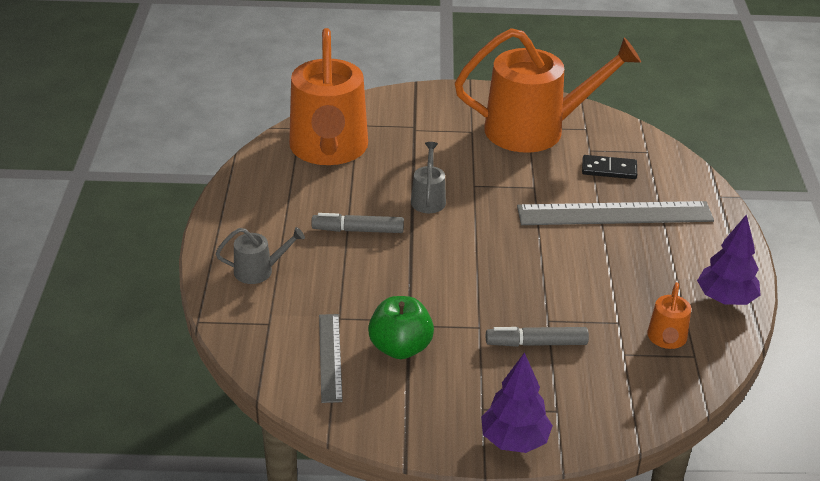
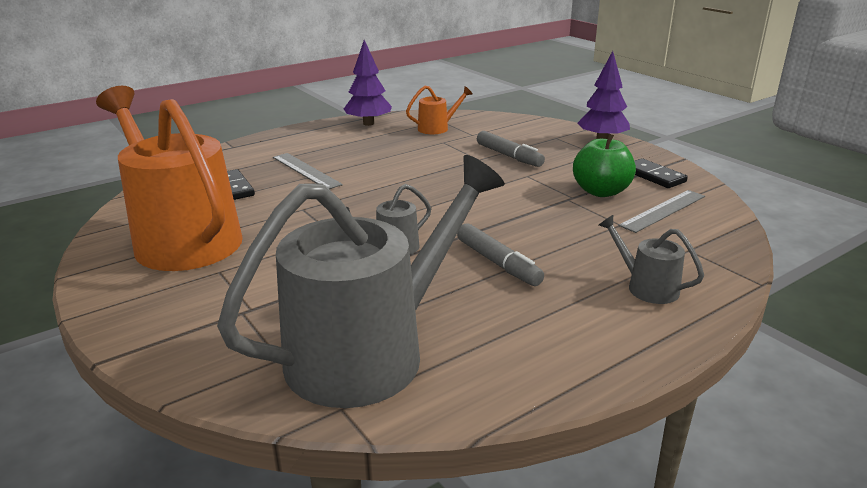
camera: 125 degrees left, 10 degrees down
orange watering can [289,28,368,165] -> grey watering can [217,155,505,408]
grey ruler [517,201,714,225] -> grey ruler [273,153,343,189], size x0.56
none -> black domino [634,158,688,188]

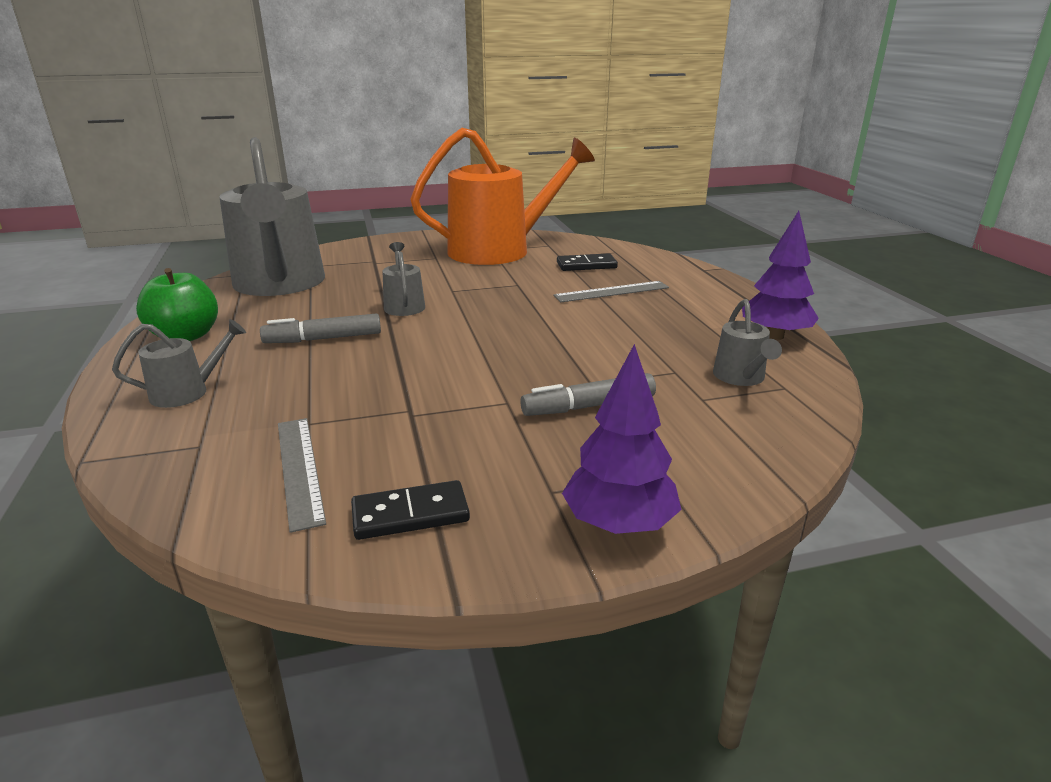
camera: 110 degrees right, 0 degrees up
orange watering can [406,86,473,134] -> grey watering can [713,299,782,386]
green apple [573,134,636,197] -> green apple moved to [136,268,218,341]

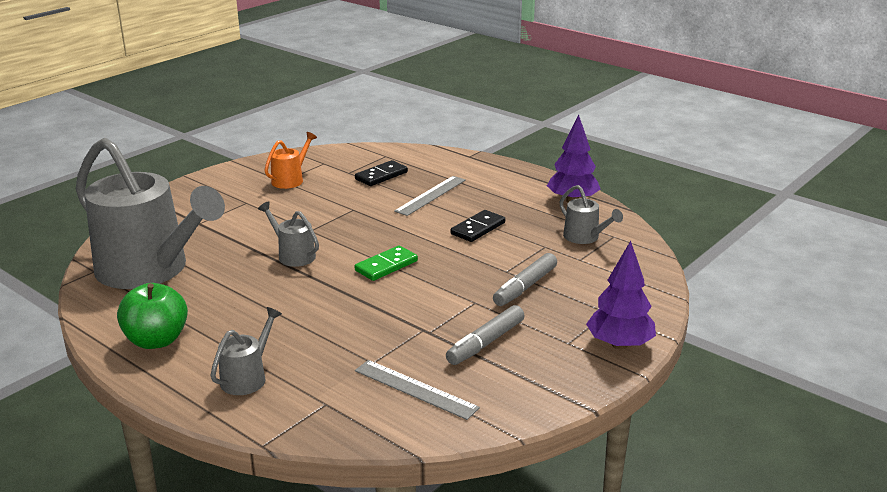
camera: 35 degrees left, 0 degrees up
grey marker [260,313,381,343] -> grey marker moved to [446,305,524,365]
black domino [351,480,470,540] -> black domino moved to [451,210,505,242]
orange watering can [410,128,595,265] -> orange watering can [264,132,317,189], size x0.42
none -> green domino [355,245,418,281]

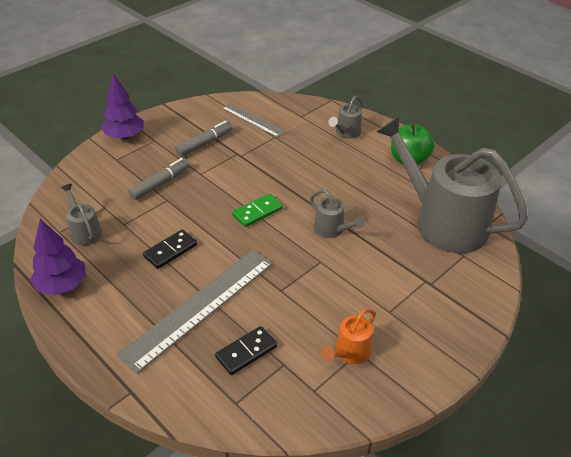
camera: 175 degrees left, 15 degrees up
grey ruler [394,176,466,216] -> grey ruler [116,250,273,374], size x1.79

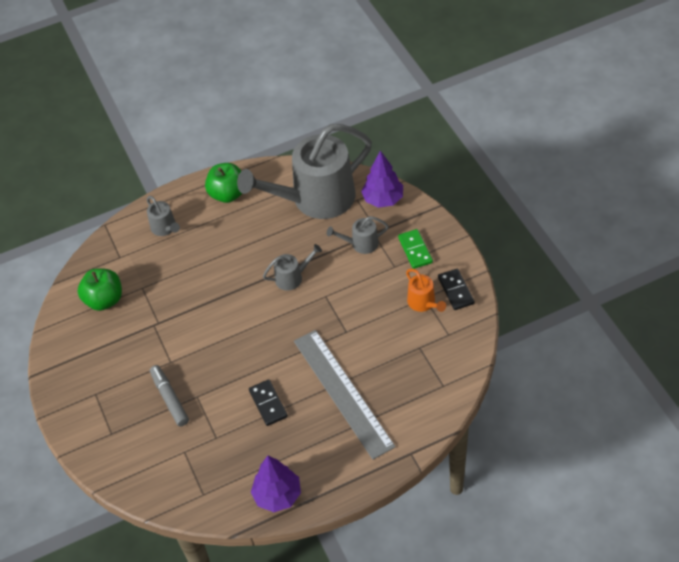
camera: 65 degrees left, 10 degrees up
grey watering can [61,184,102,245] -> grey watering can moved to [327,216,389,254]
purple tree [101,73,144,140] -> purple tree moved to [361,151,403,208]
grey marker [175,121,233,157] -> none
black domino [215,326,277,375] -> black domino moved to [438,269,475,310]
grey ruler [222,103,286,138] -> green apple [78,269,122,311]
green domino [232,194,283,227] -> green domino moved to [398,229,433,269]

